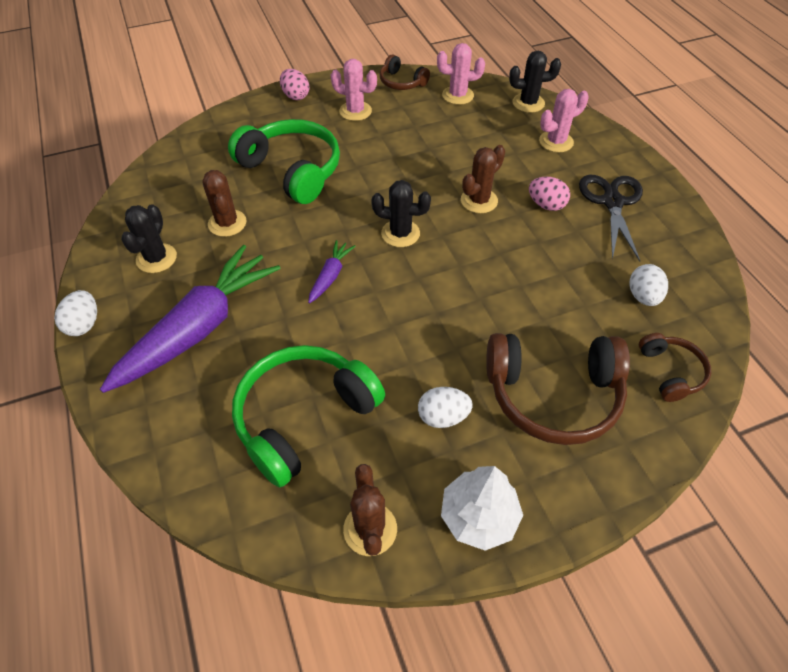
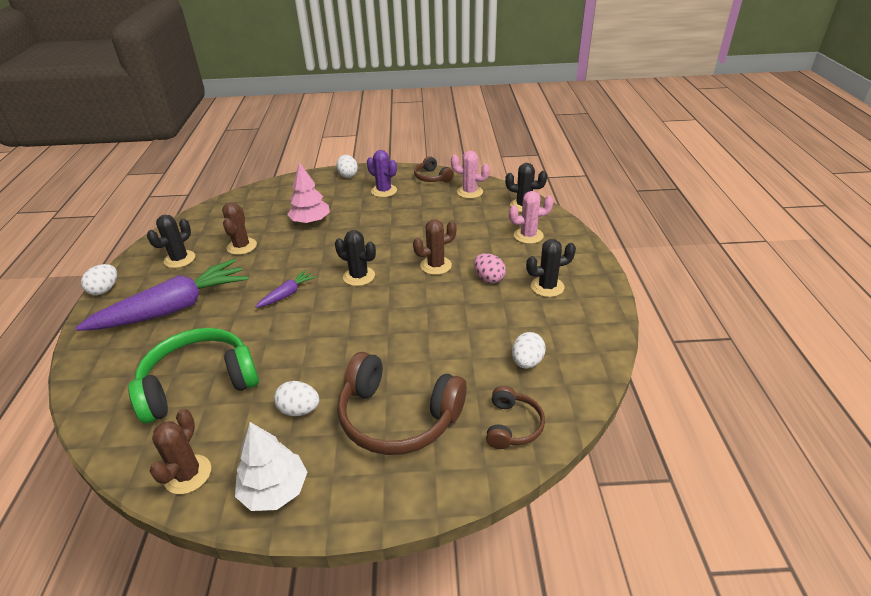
camera: 20 degrees right, 15 degrees down
green headphones [228,119,340,204] -> pink tree [287,162,330,224]
pink egg [280,69,309,100] -> white egg [336,155,358,178]
pink cactus [331,59,377,121] -> purple cactus [367,150,397,197]
black scissors [579,175,643,261] -> black cactus [526,239,576,297]

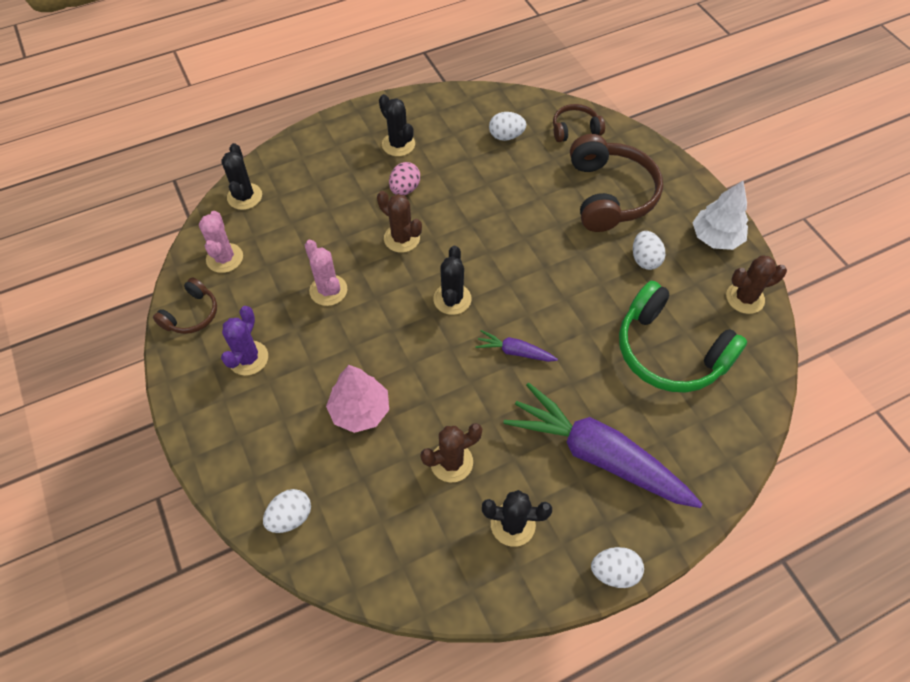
camera: 115 degrees left, 20 degrees up
white egg [336,155,358,178] -> white egg moved to [263,489,311,533]
pink cactus [509,191,554,244] -> pink cactus moved to [305,240,347,306]

